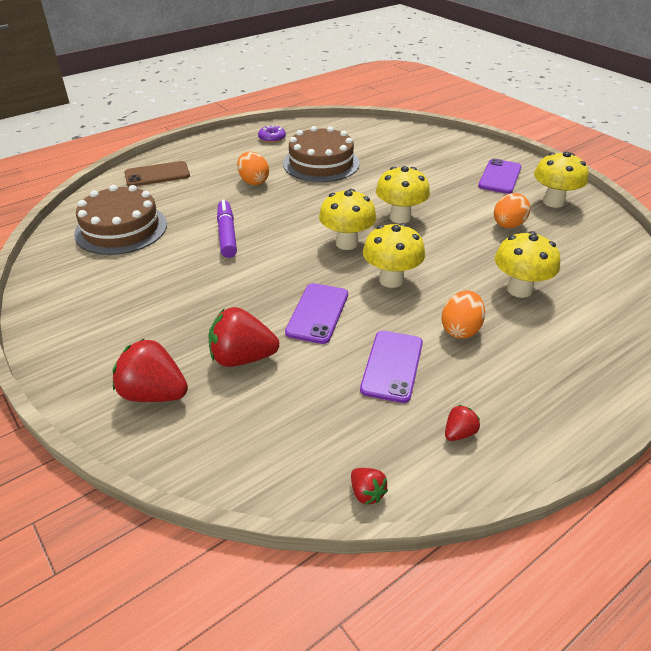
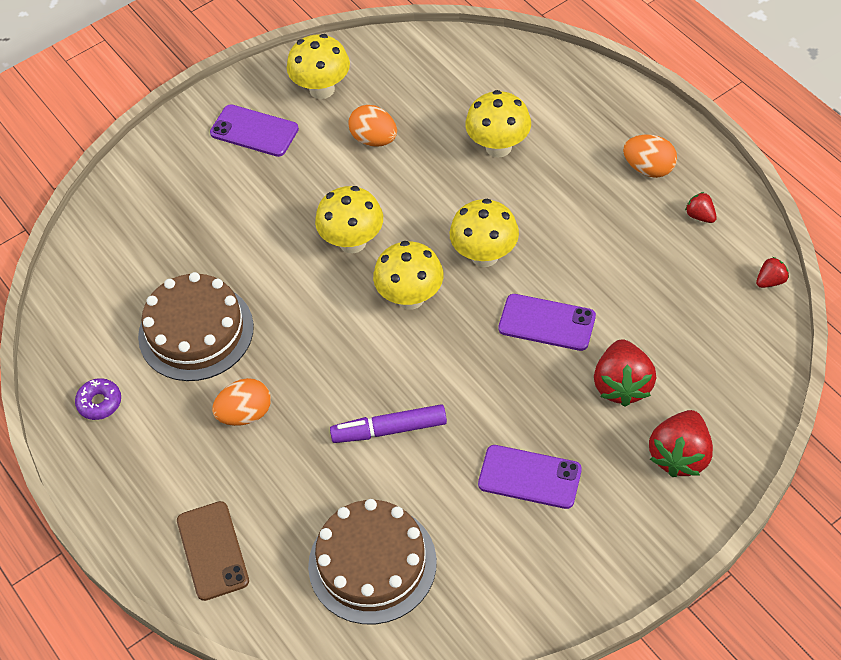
camera: 85 degrees left, 15 degrees up
purple phone [360,331,423,403] -> purple phone moved to [478,445,582,509]
orange egg [441,290,485,339] -> orange egg moved to [623,135,677,178]

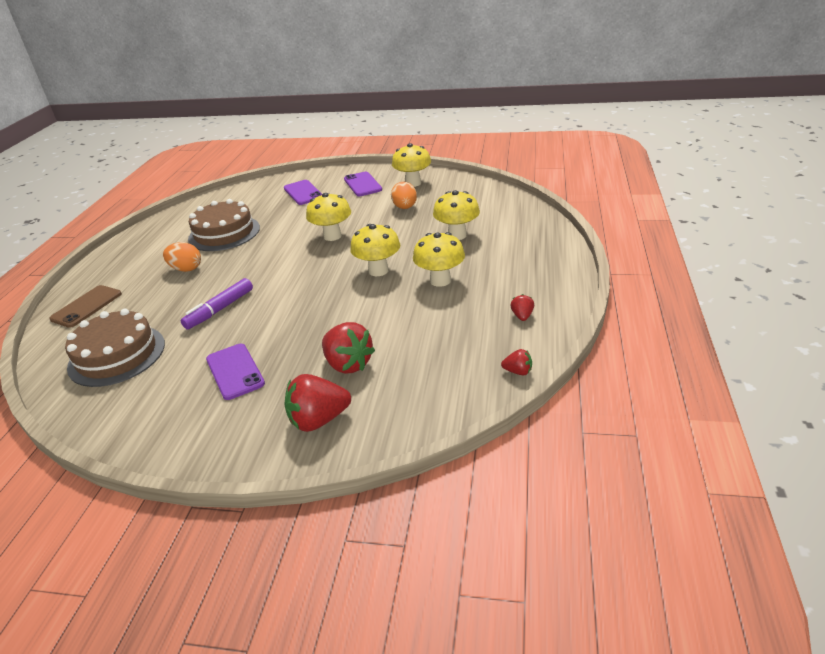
camera: 45 degrees right, 20 degrees down
purple donut [75,378,121,420] -> none
purple marker [330,404,447,443] -> purple marker turned 90 degrees counterclockwise [181,278,253,330]
yellow mushroom [373,241,443,310] -> yellow mushroom moved to [413,232,465,287]
purple phone [498,294,596,351] -> purple phone moved to [284,180,322,205]
red strawberry [594,339,657,407] -> red strawberry turned 90 degrees counterclockwise [322,322,375,374]
orange egg [623,135,677,178] -> none

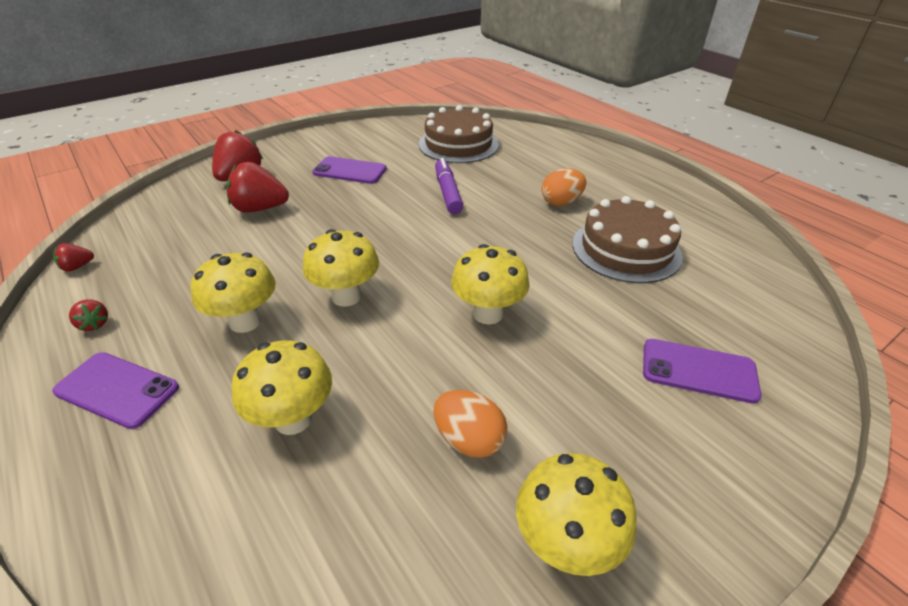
camera: 130 degrees right, 5 degrees up
brown phone [49,285,122,328] -> none
purple phone [344,172,382,196] -> purple phone moved to [52,352,179,429]

